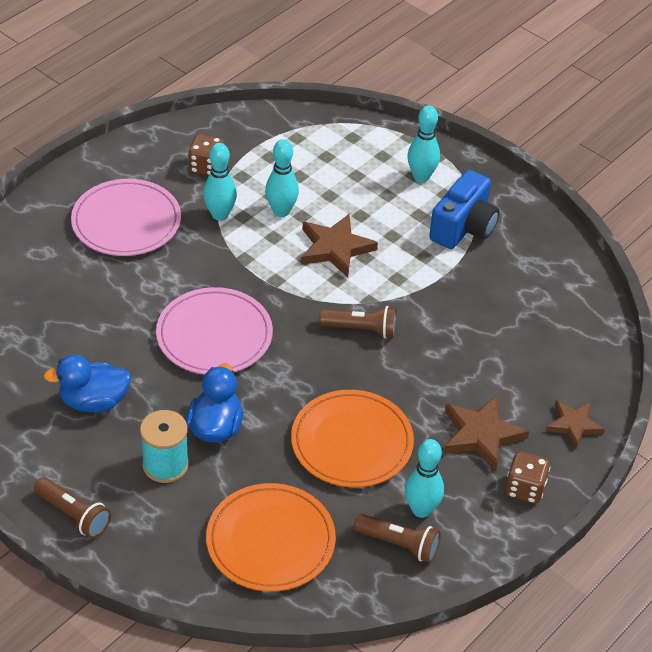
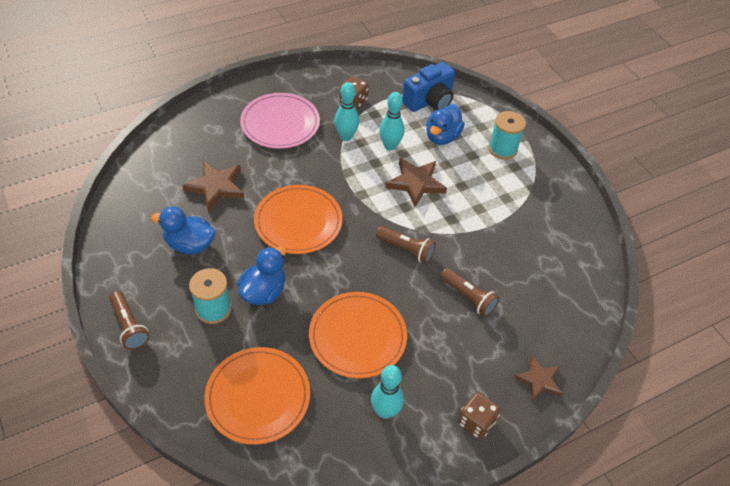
camera: 20 degrees right, 5 degrees up
pink plate [156,287,273,374] -> orange plate [254,185,343,254]
brown flashlight [354,513,441,563] -> brown flashlight moved to [440,268,499,317]
turquoise bowling pin [408,106,440,182] -> turquoise spool [488,111,526,160]
blue camera [429,170,499,249] -> blue camera moved to [402,62,455,112]
brown star [444,395,529,471] -> brown star moved to [182,160,244,212]
none -> blue duck [426,104,465,145]

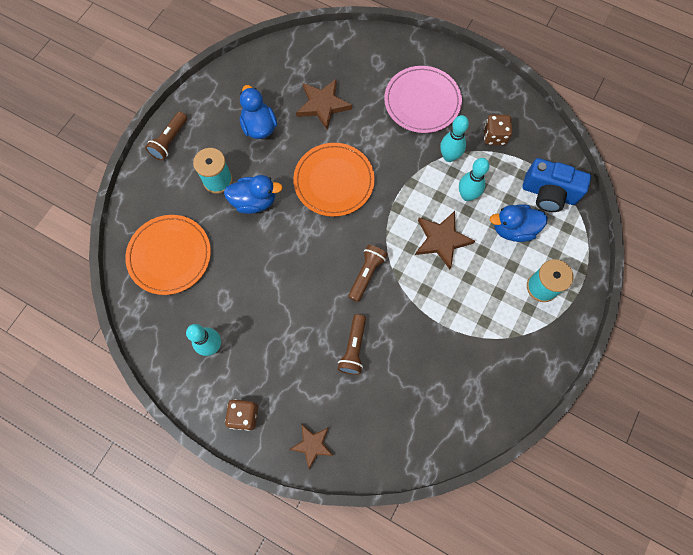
camera: 60 degrees right, 20 degrees up
orange plate [309,292,407,378] -> none
brown flashlight [376,226,436,264] -> brown flashlight turned 150 degrees counterclockwise [348,245,387,302]

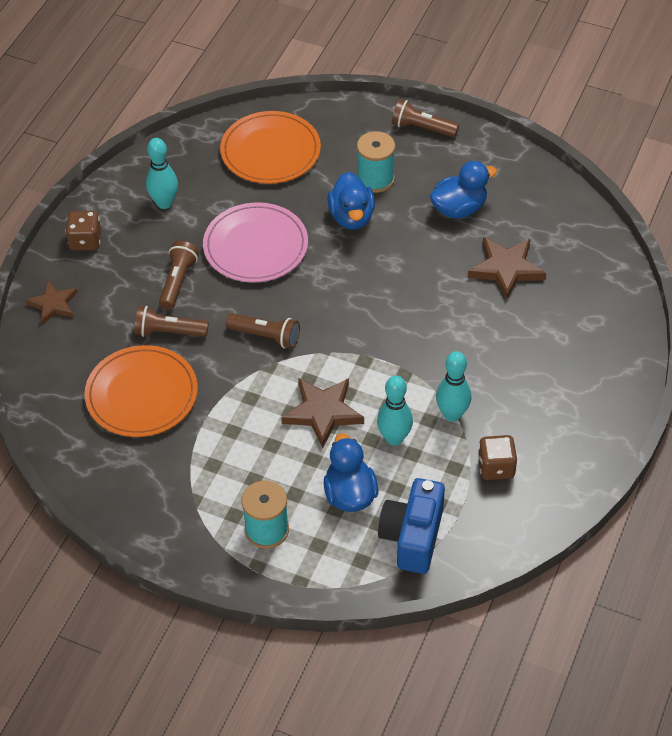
camera: 85 degrees right, 20 degrees down
orange plate [293,143,375,217] -> orange plate moved to [84,345,198,437]
pink plate [384,66,462,133] -> pink plate moved to [203,202,308,283]
none -> brown flashlight [159,241,199,309]

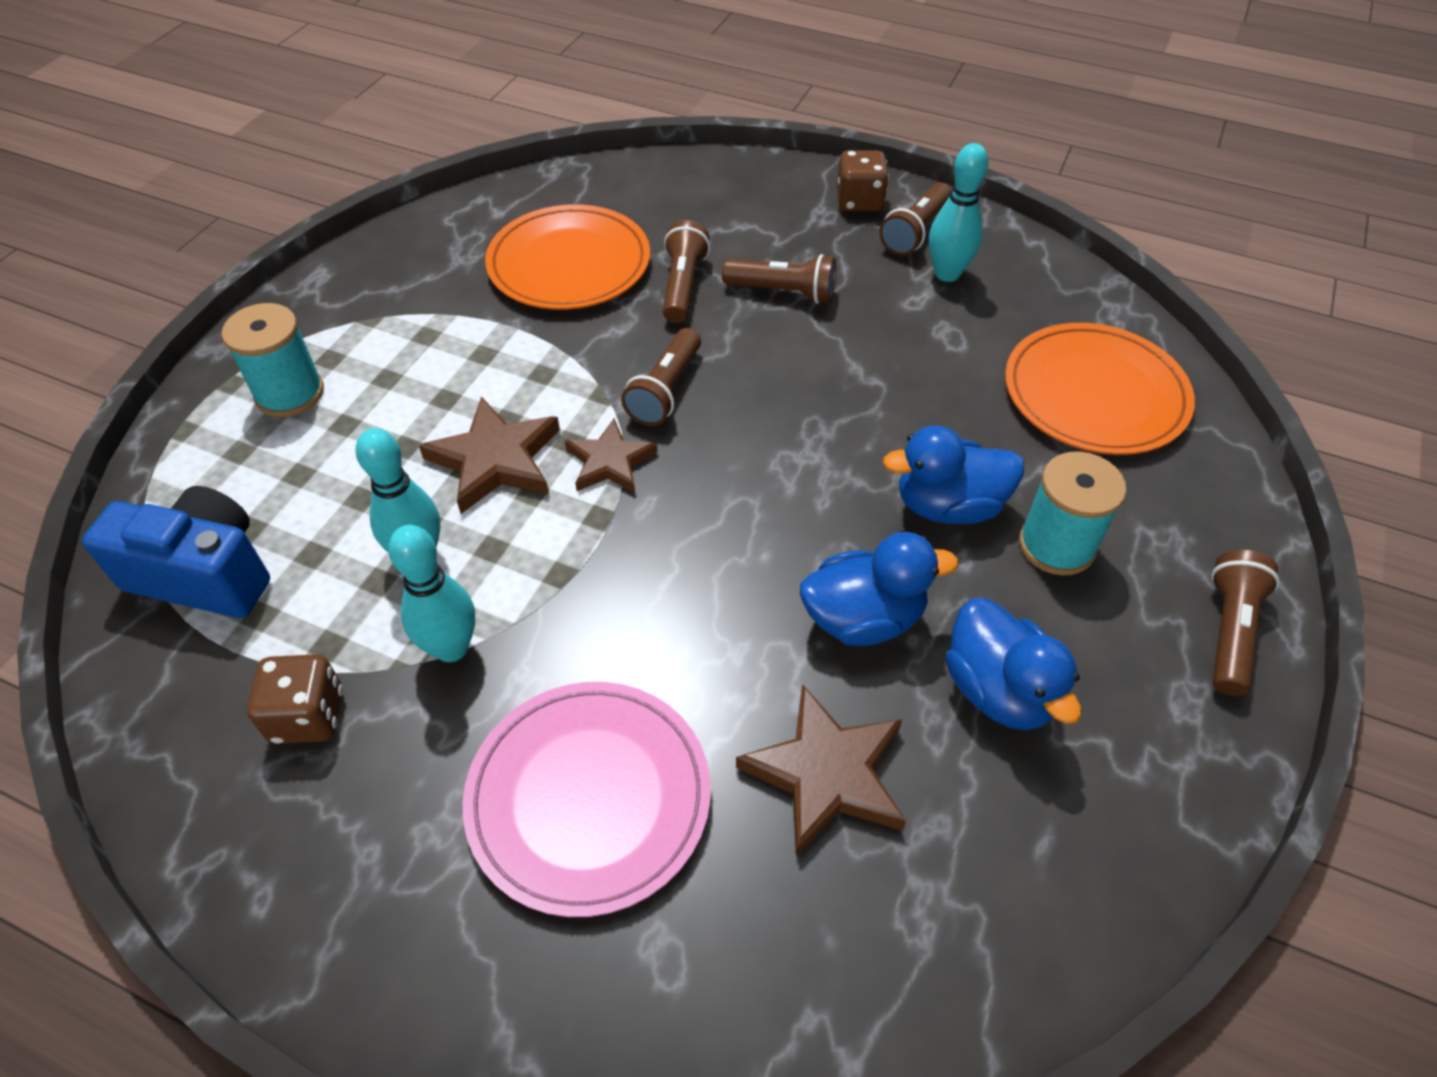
camera: 90 degrees right, 0 degrees up
brown star [26,281,78,325] -> brown star moved to [565,418,658,493]
pink plate [203,202,308,283] -> pink plate moved to [463,682,711,917]
blue duck [324,433,378,512] -> blue duck moved to [800,532,959,646]
none -> brown flashlight [879,182,952,256]

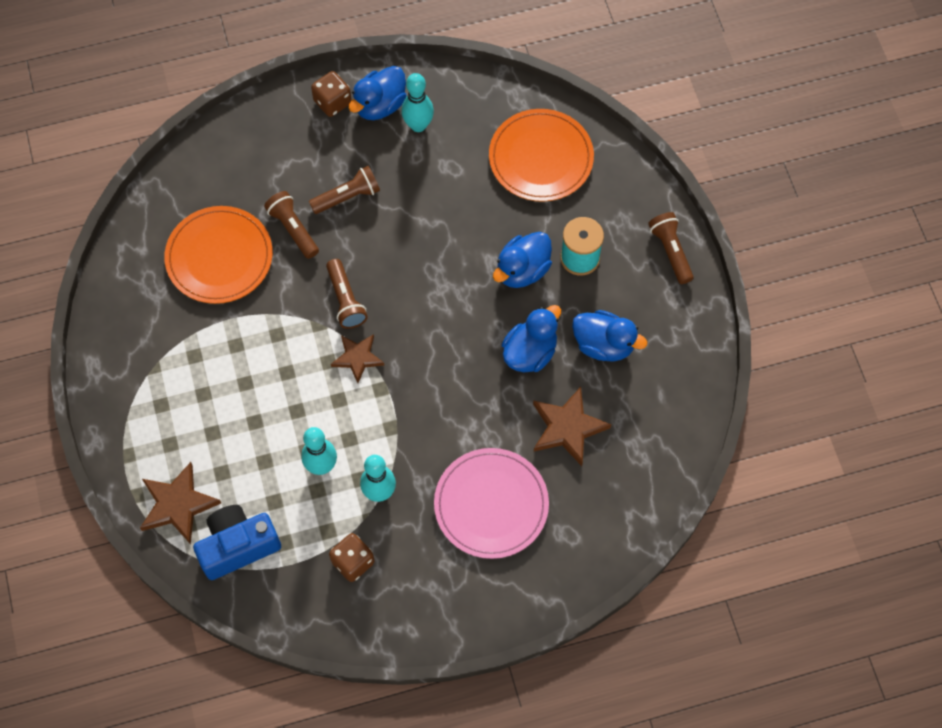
camera: 40 degrees left, 15 degrees up
turquoise spool [222,303,324,417] -> none
brown star [419,397,560,514] -> brown star moved to [140,462,221,544]
brown flashlight [879,182,952,256] -> blue duck [349,66,407,120]

